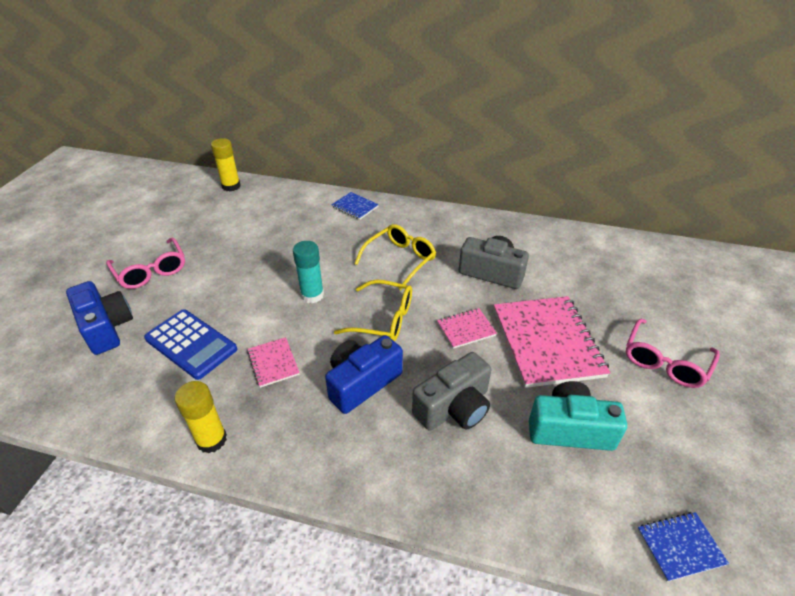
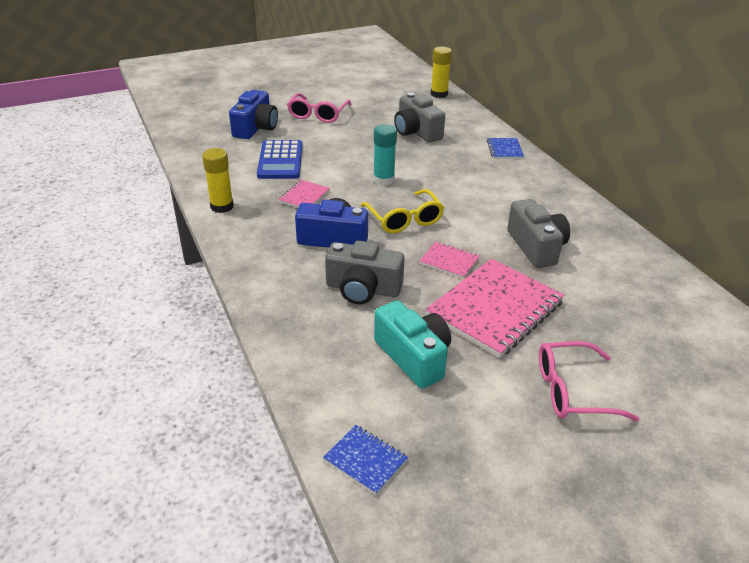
camera: 50 degrees right, 5 degrees down
yellow glasses [354,224,436,290] -> none
none -> grey camera [394,92,445,143]

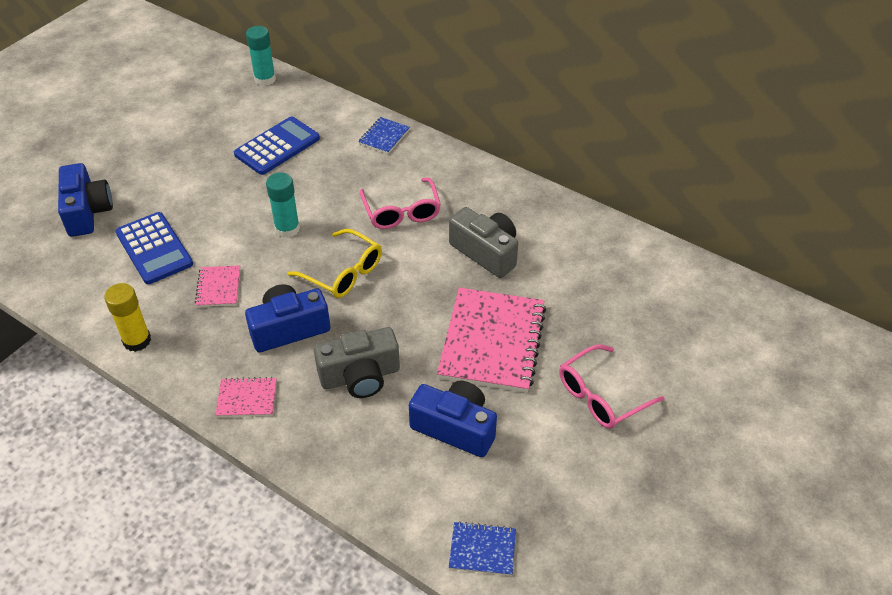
camera: 30 degrees left, 10 degrees up
pink glasses [287,93,352,123] -> pink glasses moved to [359,178,441,229]
turquoise camera [374,300,451,389] -> blue camera [409,380,497,457]
grey camera [394,92,445,143] -> blue calculator [234,117,320,175]
pink notebook [420,242,479,279] -> pink notebook moved to [216,377,277,417]
yellow glue stick [431,47,452,98] -> turquoise glue stick [246,26,276,86]
blue notebook [487,138,524,159] -> blue notebook turned 60 degrees clockwise [358,117,410,154]

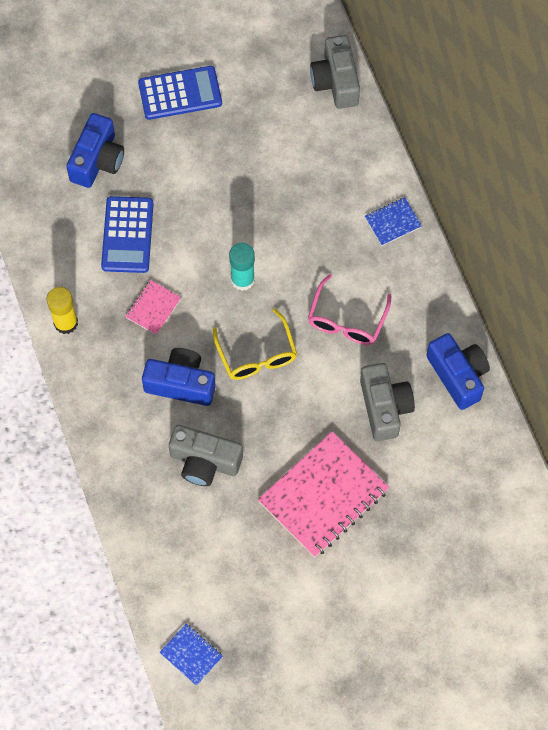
camera: 35 degrees right, 20 degrees up
pink notebook [216,377,277,417] -> none
blue calculator [234,117,320,175] -> blue calculator moved to [138,66,222,120]
turquoise glue stick [246,26,276,86] -> grey camera [310,35,360,109]
blue camera [409,380,497,457] -> blue camera moved to [426,333,490,410]
pink glasses [559,344,664,429] -> none

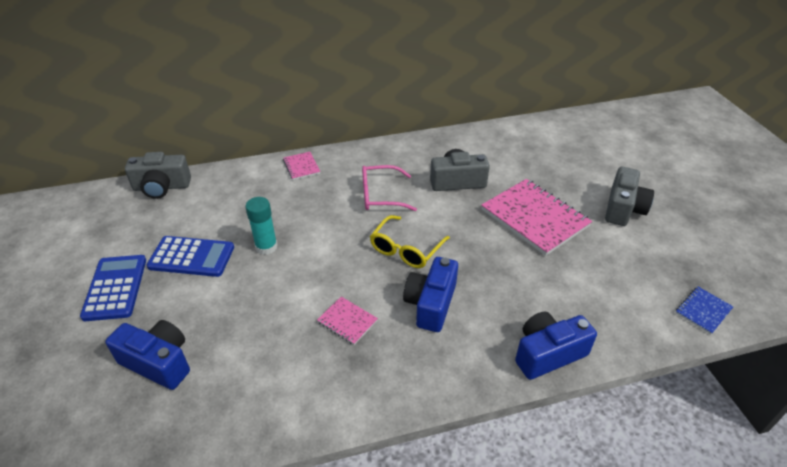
camera: 85 degrees left, 25 degrees down
yellow glue stick [46,287,78,334] -> none
blue calculator [101,196,154,273] -> blue calculator moved to [147,236,234,277]
grey camera [169,425,243,486] -> grey camera moved to [605,167,654,226]
yellow glasses [213,309,297,380] -> yellow glasses turned 135 degrees clockwise [370,215,450,268]
turquoise glue stick [229,243,255,291] -> turquoise glue stick moved to [245,197,278,255]
pink glasses [308,274,392,345] -> pink glasses turned 150 degrees clockwise [362,165,417,211]
blue notebook [365,197,422,246] -> pink notebook [283,152,320,180]
blue camera [426,333,490,410] -> blue camera moved to [515,312,597,380]

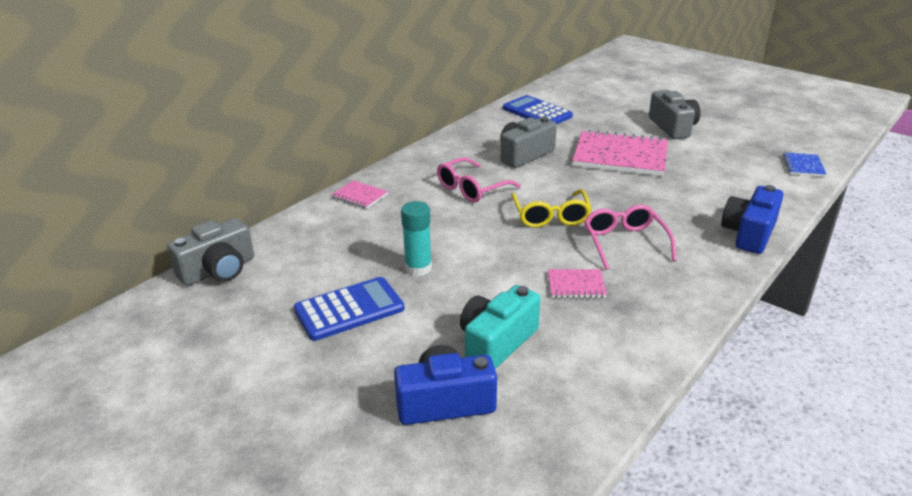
camera: 35 degrees left, 10 degrees down
blue calculator [80,255,146,321] -> blue calculator moved to [503,95,573,124]
blue camera [403,257,458,332] -> pink glasses [584,205,677,270]
none -> turquoise camera [460,285,541,369]

